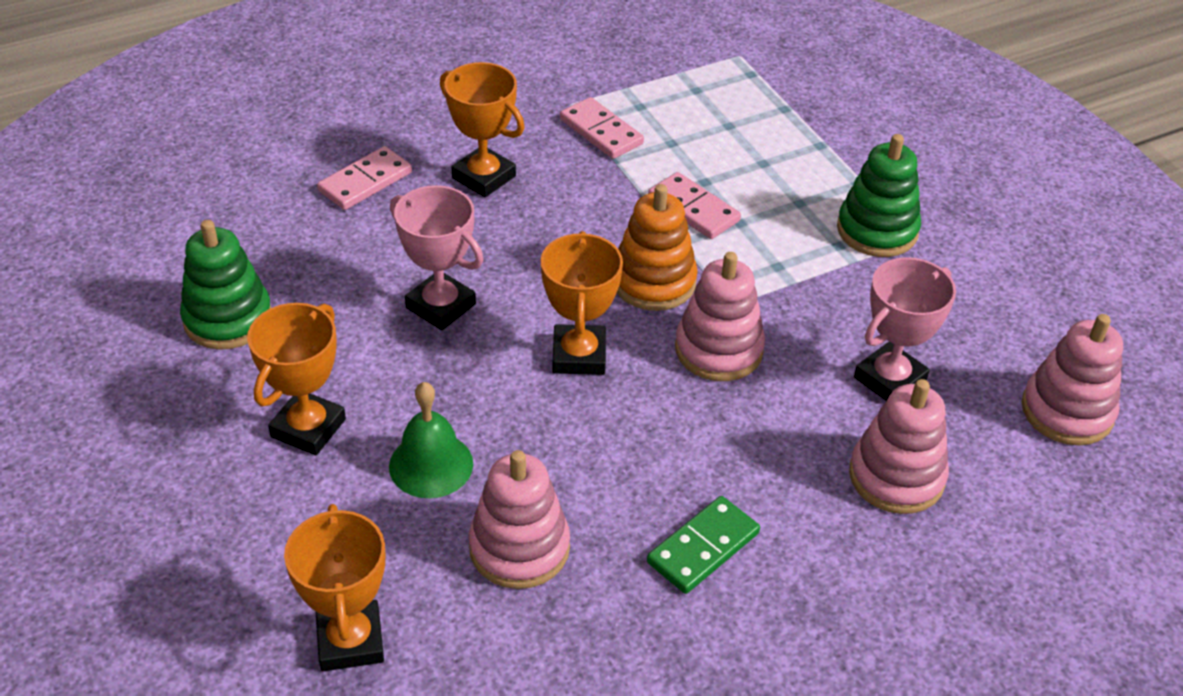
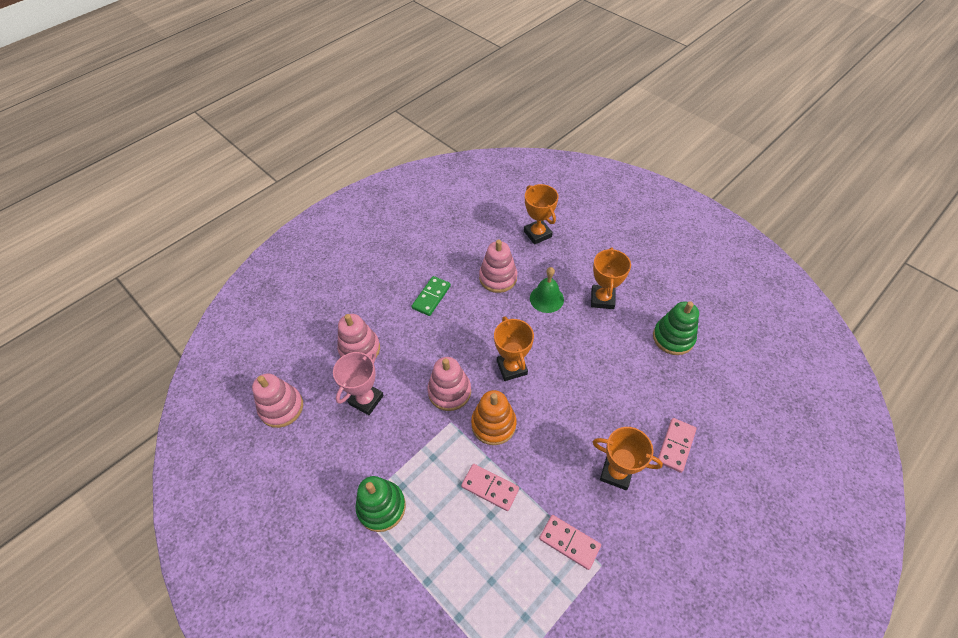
camera: 165 degrees right, 10 degrees up
pink trophy [390,185,483,330] -> none

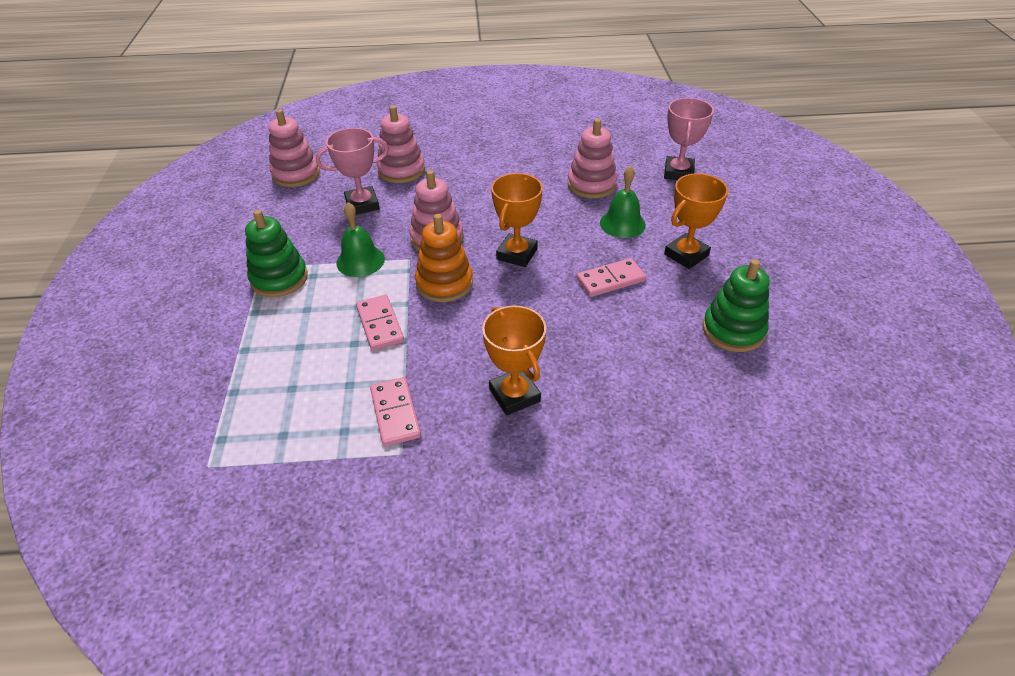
camera: 40 degrees right, 10 degrees down
green domino [412,276,451,316] -> none
orange trophy [524,184,558,245] -> pink trophy [664,98,714,180]
pink domino [658,418,696,473] -> pink domino moved to [576,258,646,297]
none -> green bell [336,202,385,277]

